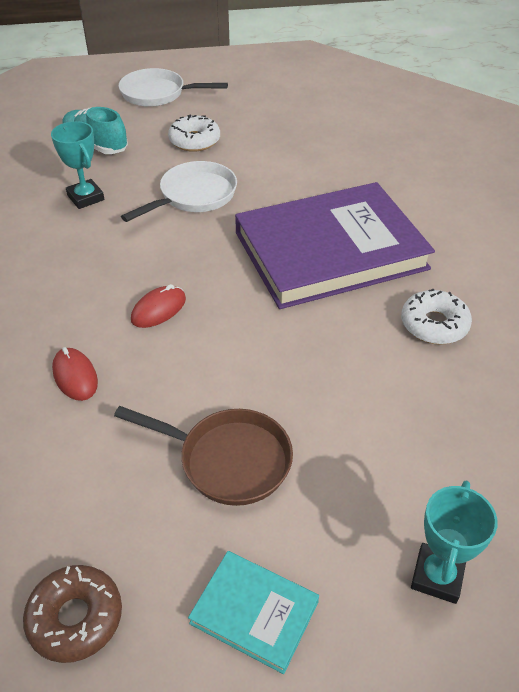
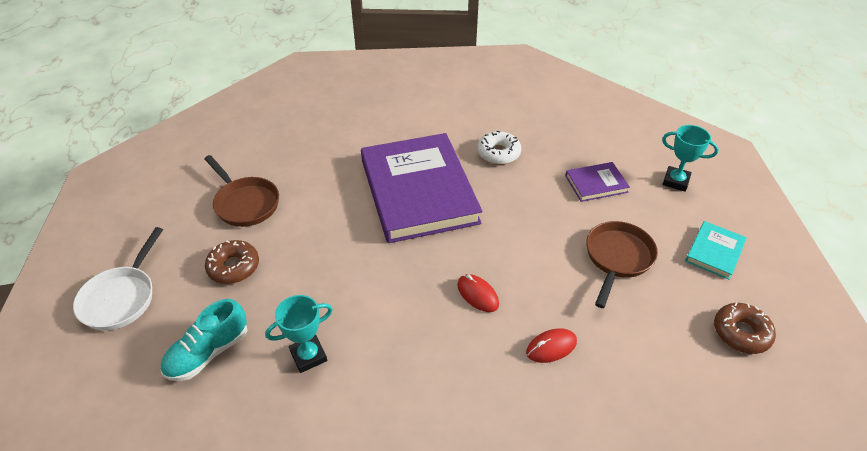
camera: 85 degrees left, 0 degrees up
white pan [121,161,237,222] -> none
white donut [168,115,220,152] -> brown donut [205,240,259,284]
none -> brown pan [204,155,279,227]
none -> purple book [565,162,630,202]

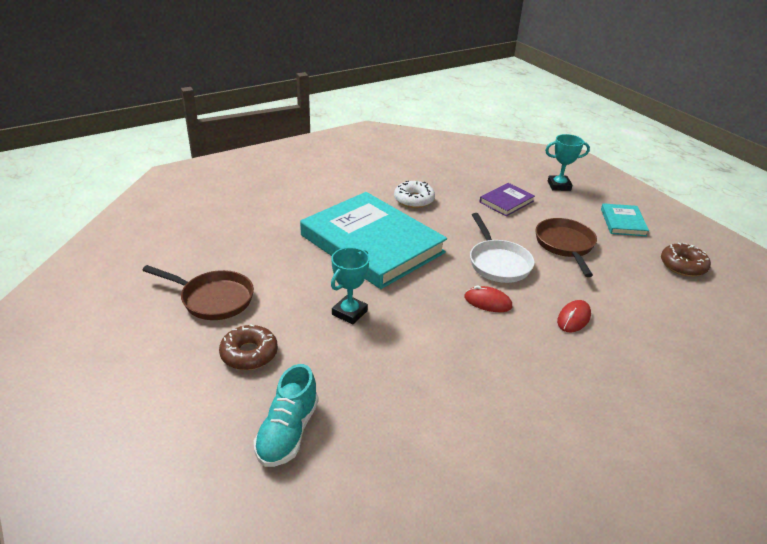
camera: 30 degrees left, 10 degrees down
white pan [73,227,163,330] -> white pan moved to [470,213,534,283]
turquoise trophy [265,295,333,373] -> turquoise trophy moved to [331,247,369,325]
purple book [361,133,483,243] -> turquoise book [300,192,447,289]

